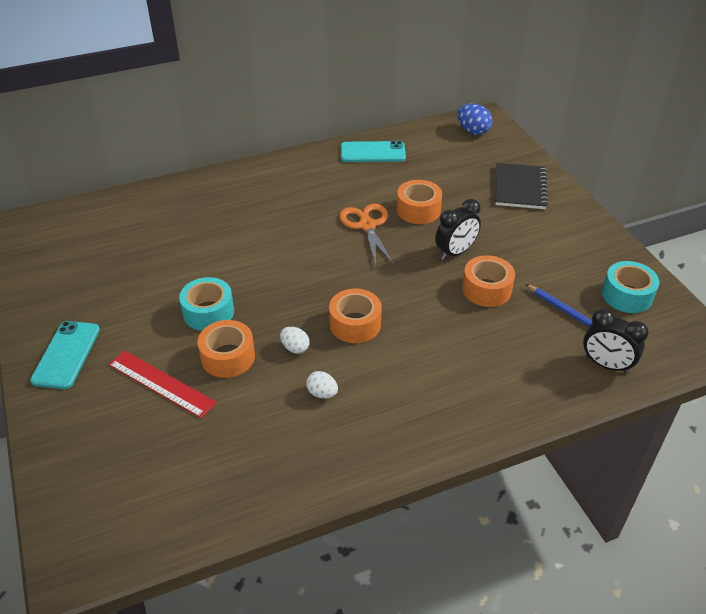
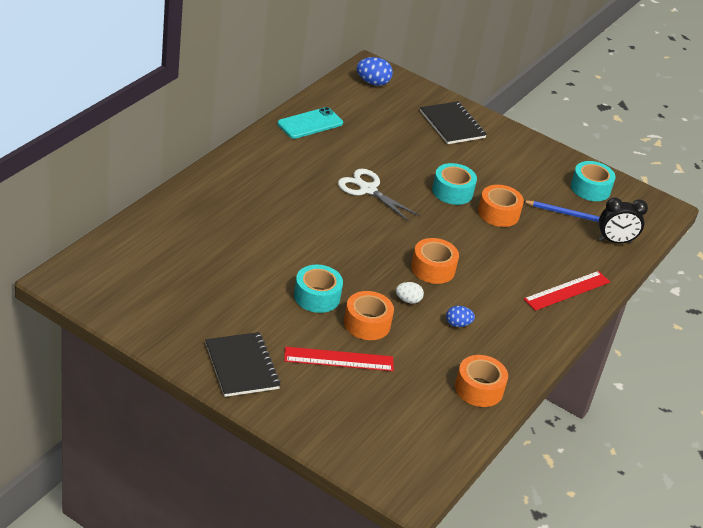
camera: 40 degrees left, 5 degrees down
turquoise phone [30,321,100,389] -> black notebook [205,332,281,397]
white egg [306,371,338,399] -> blue egg [446,306,475,327]
orange scissors [339,204,395,266] -> white scissors [338,169,420,221]
orange tape [397,180,442,224] -> orange tape moved to [455,355,508,407]
black clock [435,199,481,260] -> turquoise tape [432,163,477,205]
none -> red ruler [524,271,610,311]

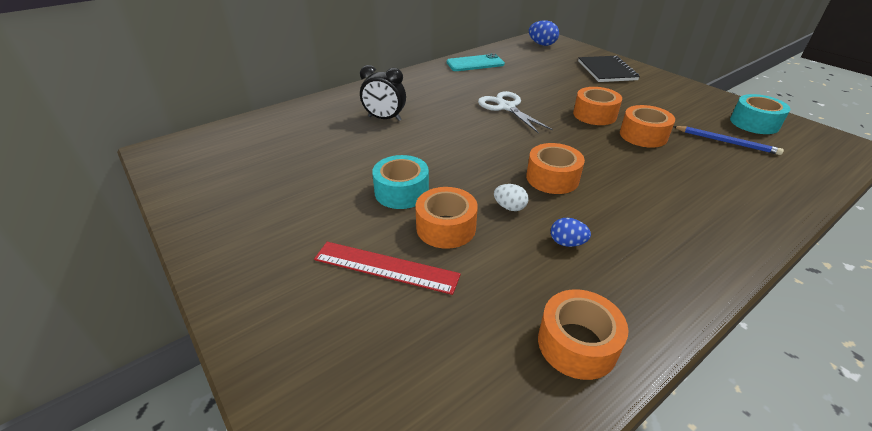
camera: 25 degrees right, 0 degrees up
black notebook [205,332,281,397] -> none
turquoise tape [432,163,477,205] -> orange tape [573,87,622,125]
red ruler [524,271,610,311] -> none
black clock [599,197,648,243] -> black clock moved to [360,65,406,121]

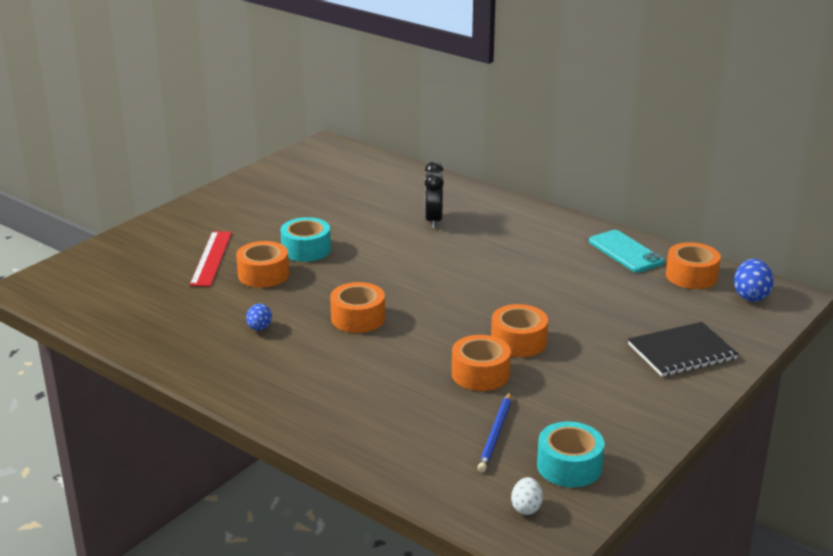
camera: 75 degrees right, 10 degrees down
white scissors [478,91,553,134] -> none
white egg [494,184,529,211] -> white egg moved to [511,477,543,515]
orange tape [538,290,628,380] -> orange tape moved to [666,242,721,289]

